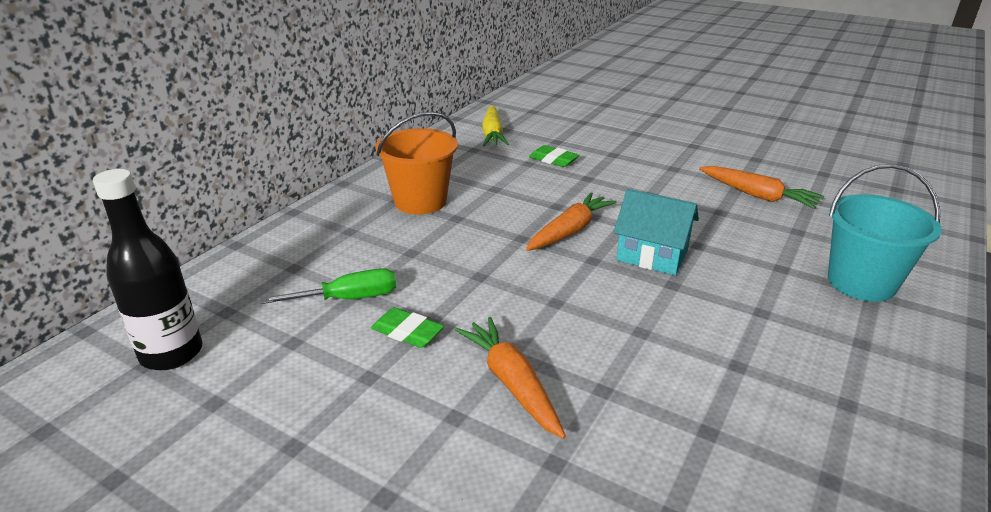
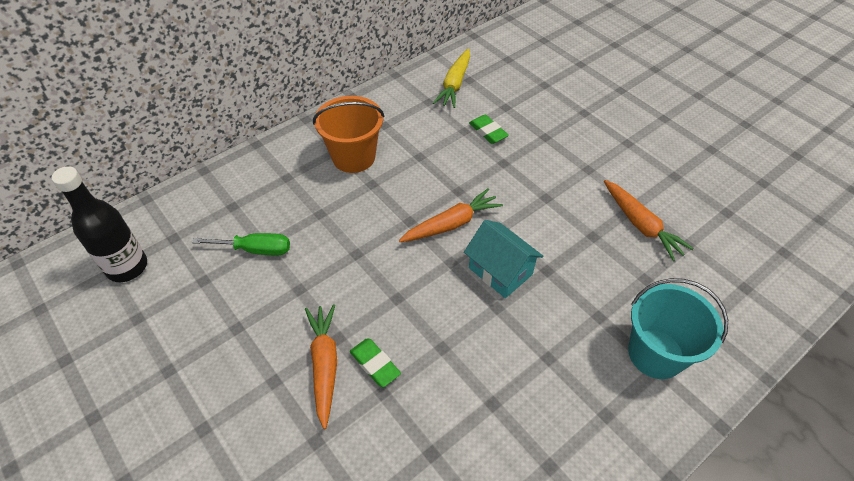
camera: 20 degrees right, 20 degrees up
green eraser [371,307,444,348] -> green eraser moved to [350,338,401,387]

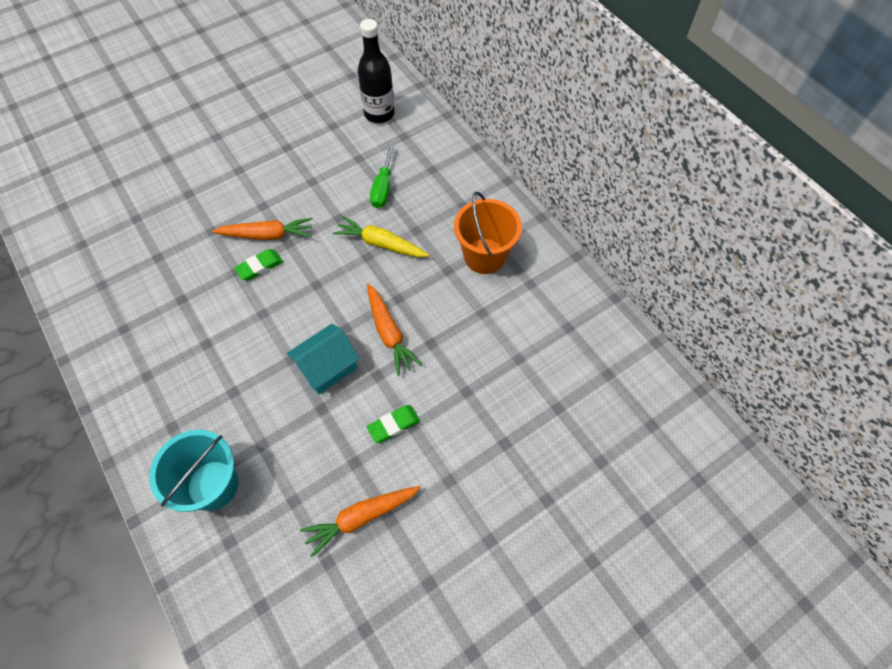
camera: 95 degrees right, 10 degrees up
yellow carrot [433,49,470,108] -> yellow carrot moved to [333,216,429,257]
green eraser [469,115,509,144] -> green eraser moved to [367,405,420,443]

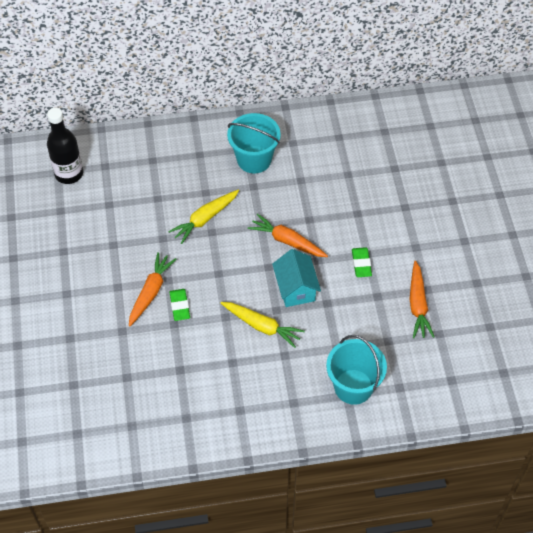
camera: 65 degrees left, 5 degrees down
orange carrot [367,284,422,376] -> orange carrot turned 150 degrees counterclockwise [248,214,328,257]
green screwdriver [370,144,394,208] -> none
orange bucket [454,192,522,274] -> turquoise bucket [227,113,281,174]
none -> yellow carrot [221,302,305,348]

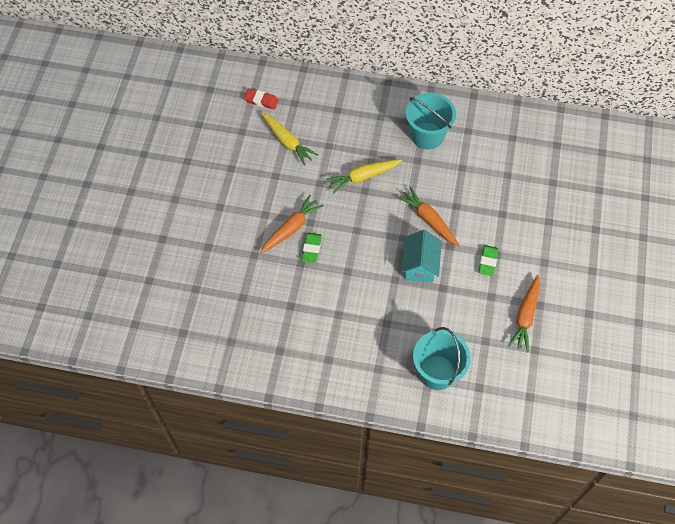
camera: 20 degrees right, 5 degrees up
black bottle [47,108,83,184] -> red eraser [244,89,279,110]
yellow carrot [221,302,305,348] -> yellow carrot moved to [261,112,318,166]

